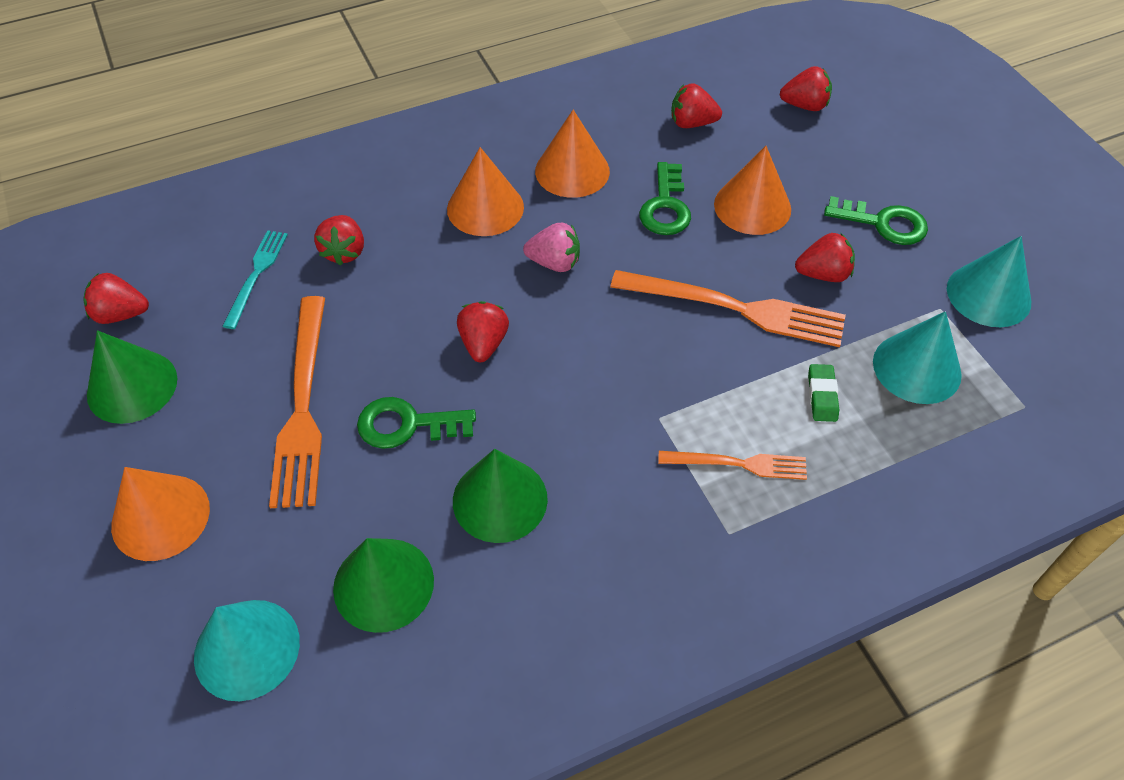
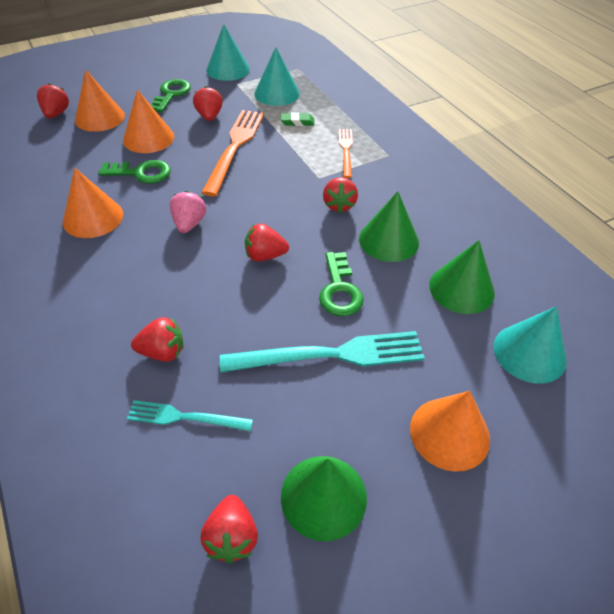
camera: 95 degrees left, 5 degrees down
orange fork [269,296,325,508] -> turquoise fork [220,331,425,373]
orange cone [447,147,524,236] -> orange cone moved to [75,70,125,132]
red strawberry [671,83,722,128] -> red strawberry moved to [323,177,358,213]

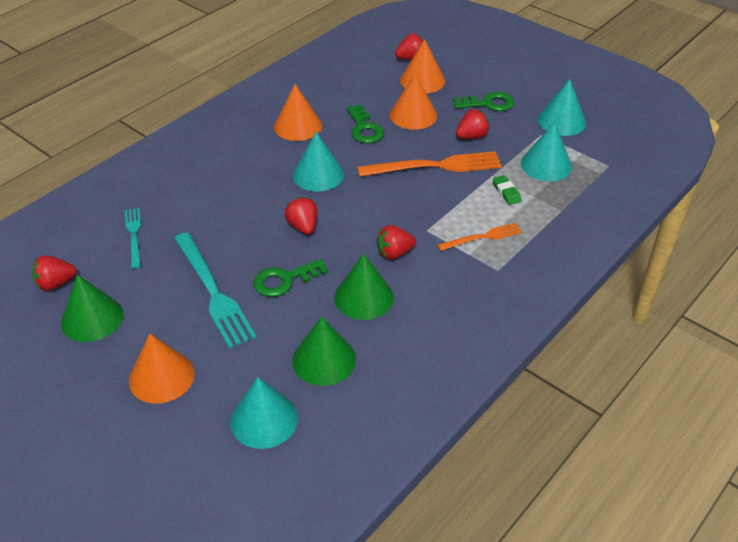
camera: 70 degrees right, 5 degrees down
red strawberry [131,317,183,362] -> none
pink strawberry [170,191,206,233] -> turquoise cone [293,132,344,191]

